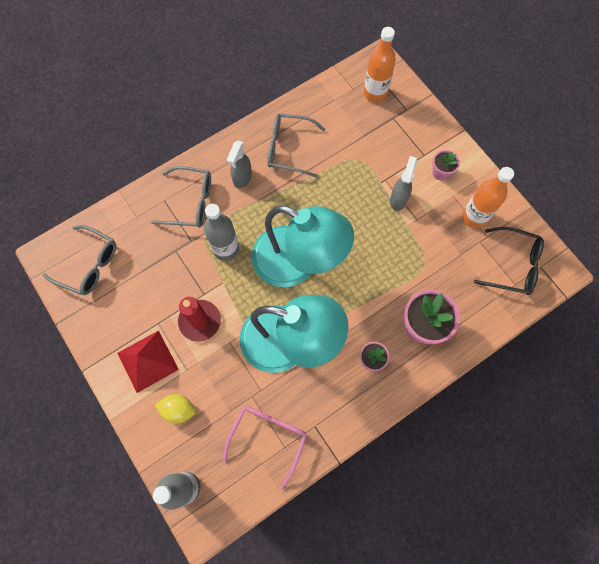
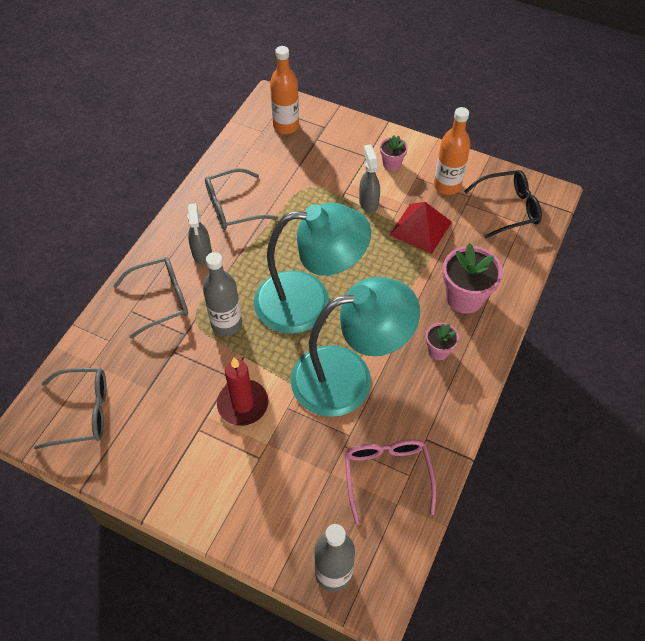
camera: 30 degrees left, 15 degrees down
red pyramid [117,330,179,393] -> red pyramid moved to [390,202,452,254]
yellow lemon [155,394,195,424] -> none

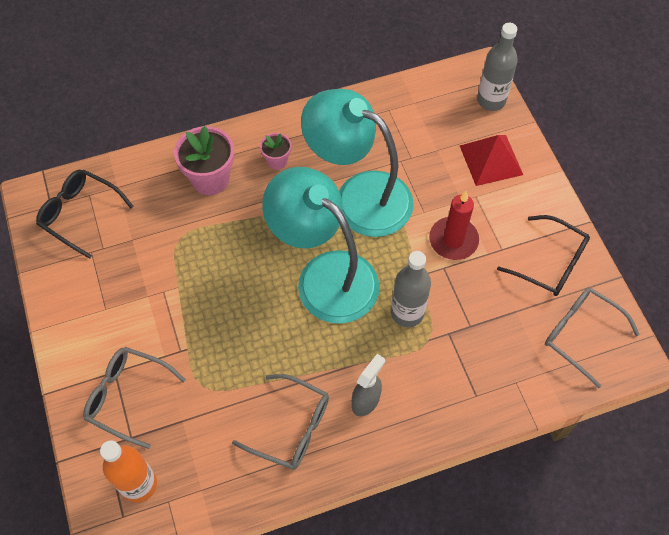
camera: 135 degrees left, 5 degrees up
grey glasses [113,257,188,339] -> grey glasses moved to [83,347,186,449]
pink glasses [345,439,436,524] -> none
grey spray bottle [359,145,380,213] -> none
pink flower pot [380,135,408,171] -> none
red pyramid [390,202,452,254] -> red pyramid moved to [460,135,523,186]
orange bottle [434,107,471,195] -> none
none -> black glasses [497,215,590,296]

